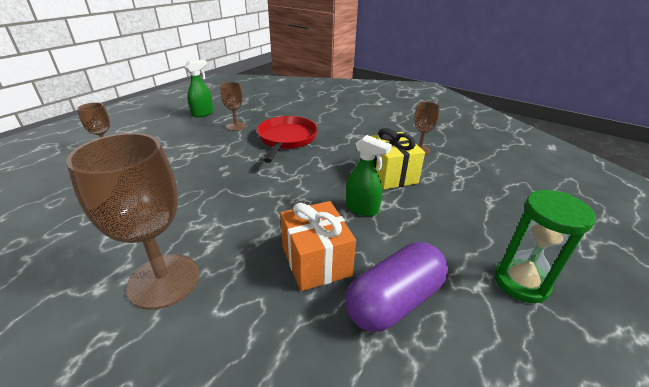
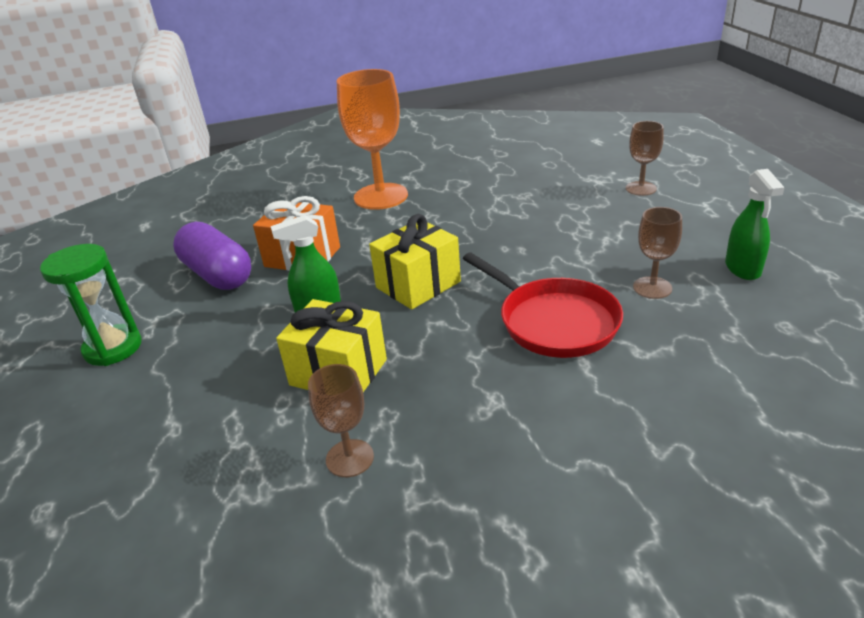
camera: 135 degrees right, 0 degrees up
brown goblet [66,133,199,310] -> orange goblet [337,69,408,210]
purple capsule [345,242,448,332] -> purple capsule turned 45 degrees counterclockwise [173,222,251,290]
none -> yellow gift [369,214,461,309]

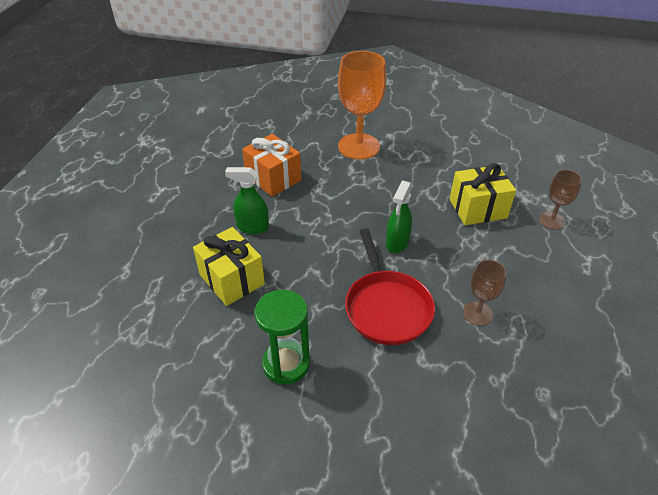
camera: 25 degrees right, 10 degrees up
green hourglass [40,244,142,366] -> green hourglass moved to [255,290,310,384]
purple capsule [173,222,251,290] -> none
brown goblet [308,364,374,477] -> none
yellow gift [369,214,461,309] -> yellow gift moved to [450,163,516,225]
green spray bottle [725,169,785,280] -> green spray bottle moved to [386,181,412,253]

